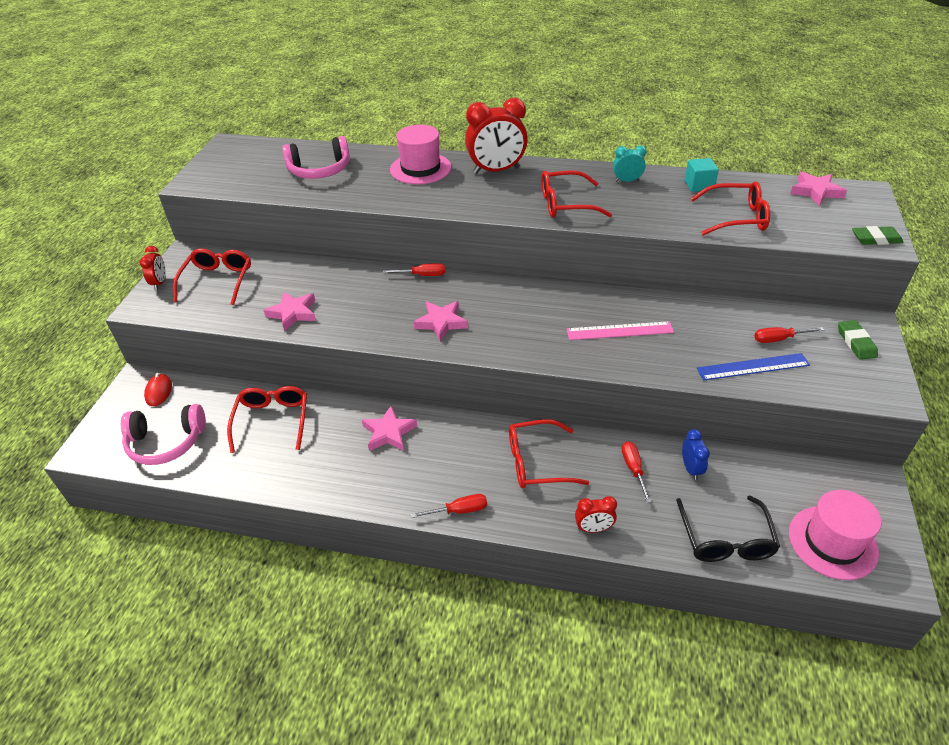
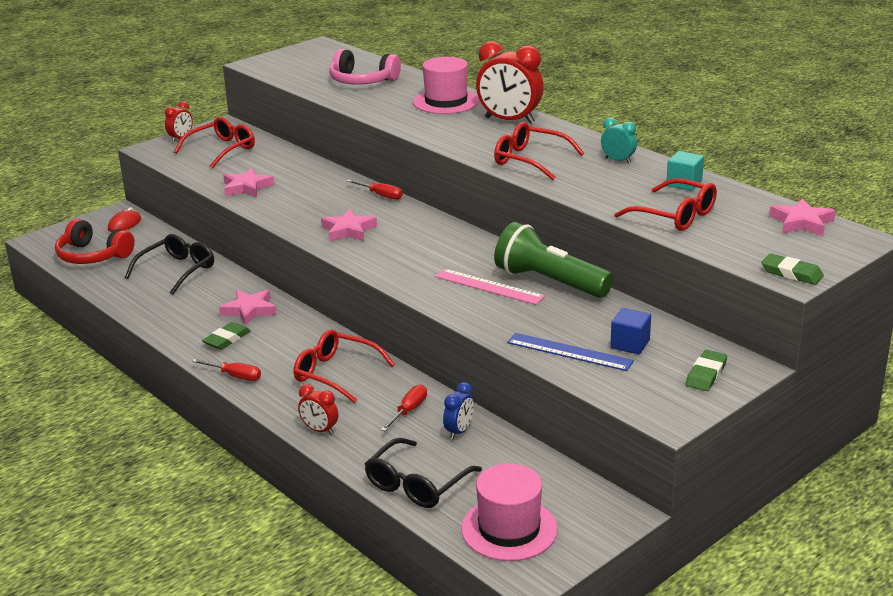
camera: 35 degrees right, 15 degrees down
pink headphones [121,404,206,465] -> red headphones [55,219,135,264]
red glasses [227,386,307,453] -> black glasses [125,234,214,295]
red screwdriver [754,327,825,343] -> blue cube [610,308,651,354]
none -> green eraser [202,322,251,350]
none -> green flashlight [494,222,613,298]

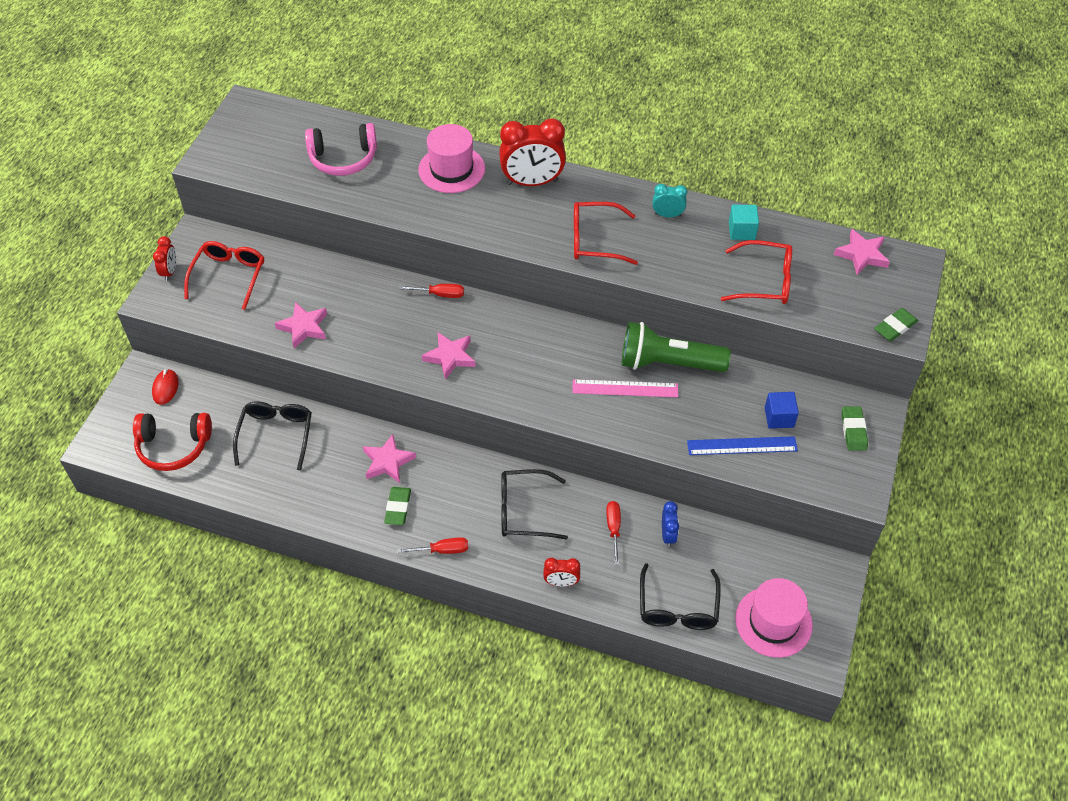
camera: 30 degrees left, 25 degrees up
red glasses [294,330,395,403] -> black glasses [501,469,568,540]
green eraser [761,253,824,285] -> green eraser turned 45 degrees counterclockwise [874,308,918,341]

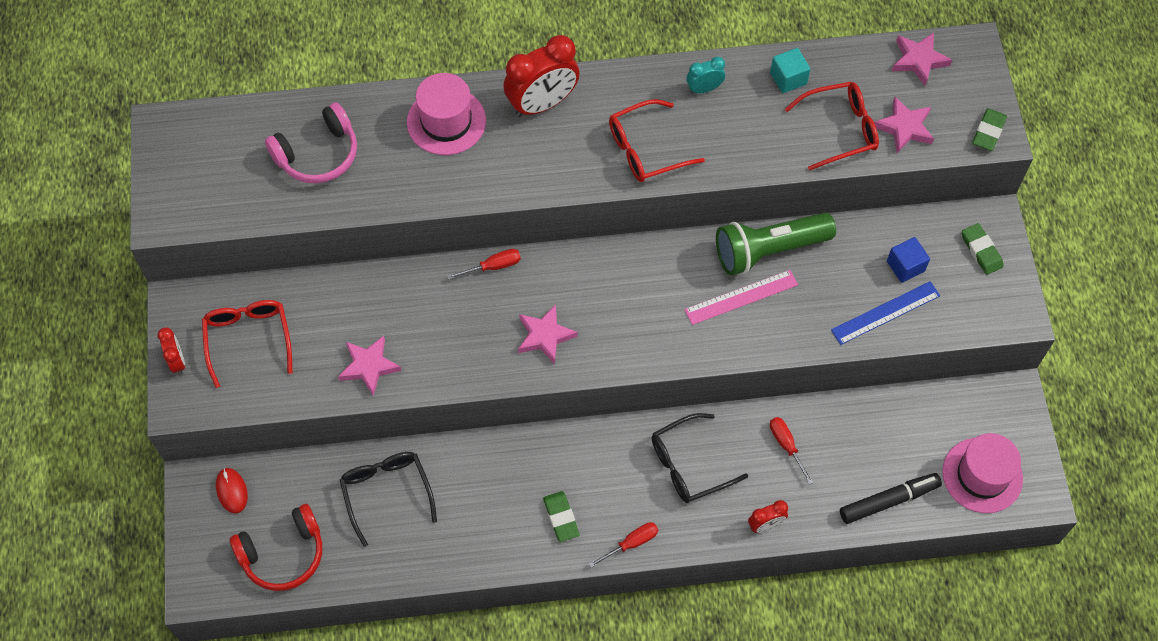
camera: 25 degrees left, 10 degrees up
pink star [363,434,416,483] -> pink star moved to [874,97,934,153]
black glasses [640,563,721,630] -> black marker [840,473,942,524]
blue clock [662,501,679,547] -> none

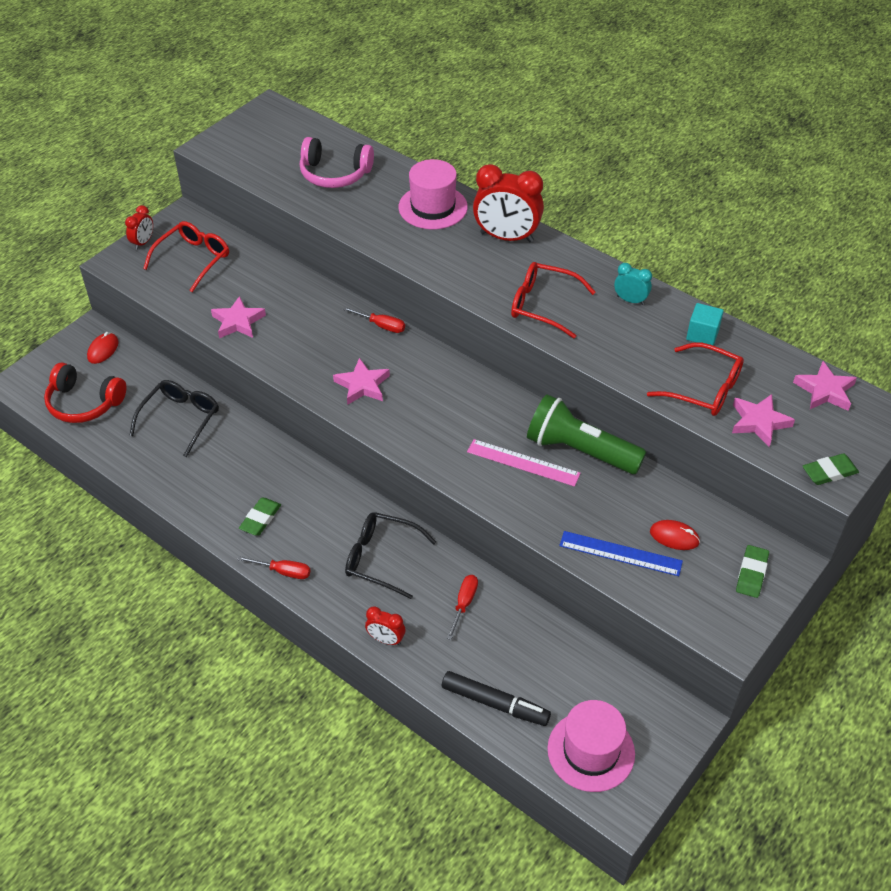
camera: 45 degrees right, 15 degrees down
blue cube [887,237,930,283] -> red mouse [650,520,700,550]

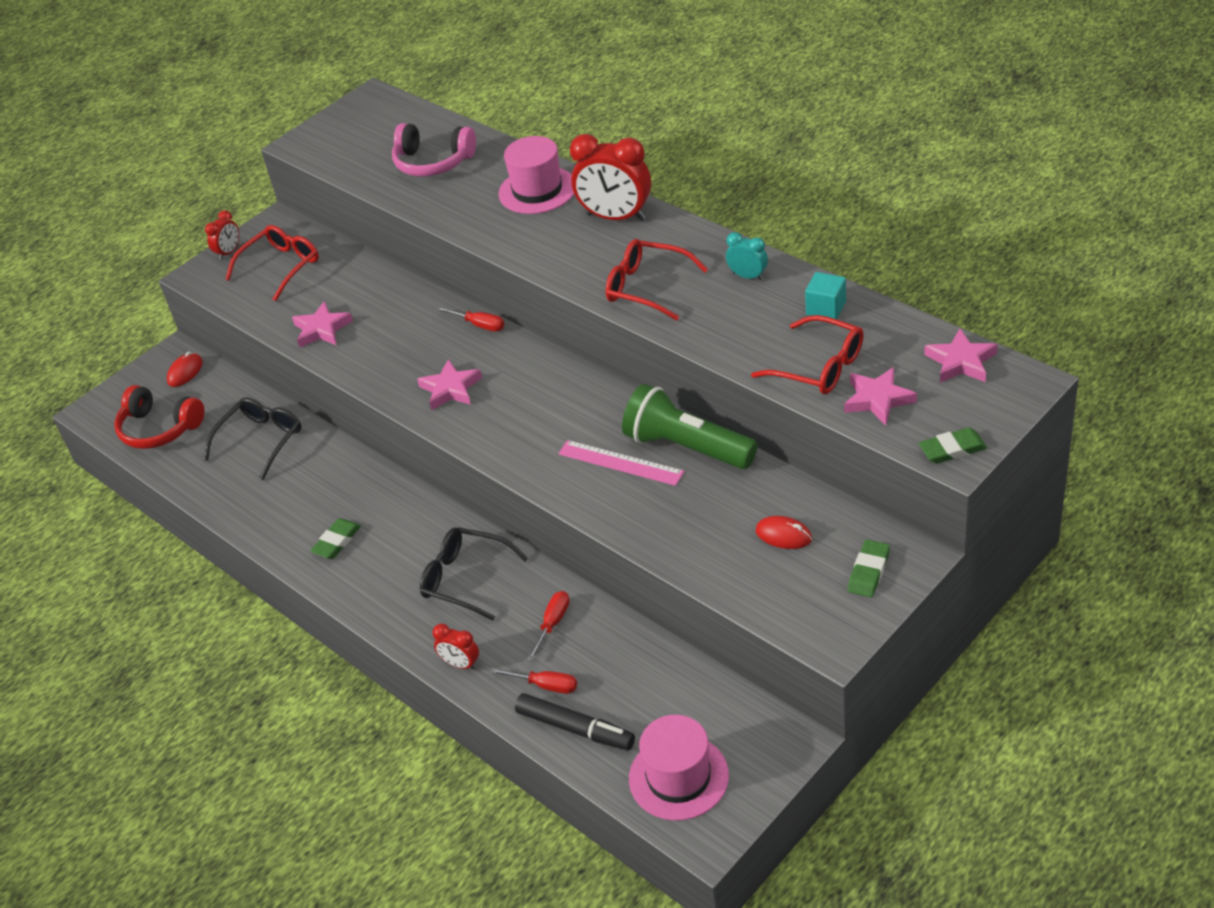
camera: 10 degrees right, 5 degrees down
red screwdriver [237,556,311,579] -> red screwdriver moved to [490,668,577,694]
blue ruler [559,531,683,576] -> none

